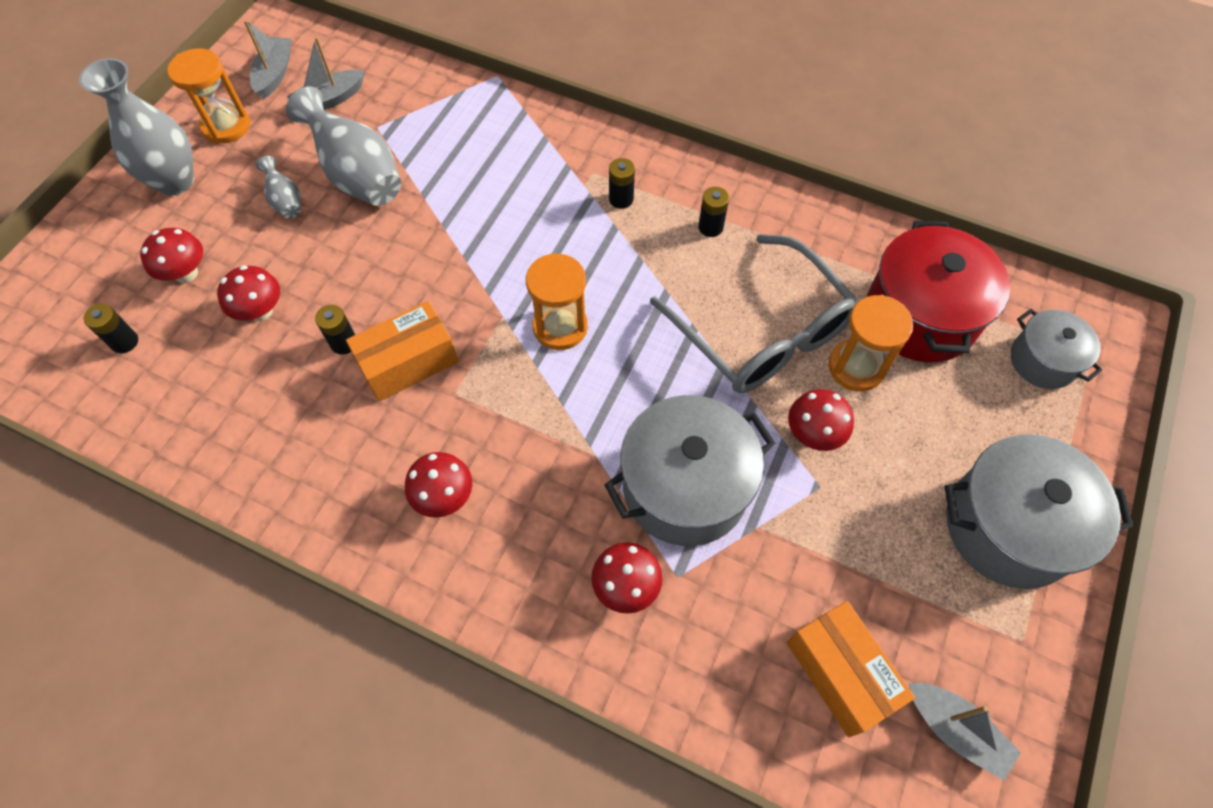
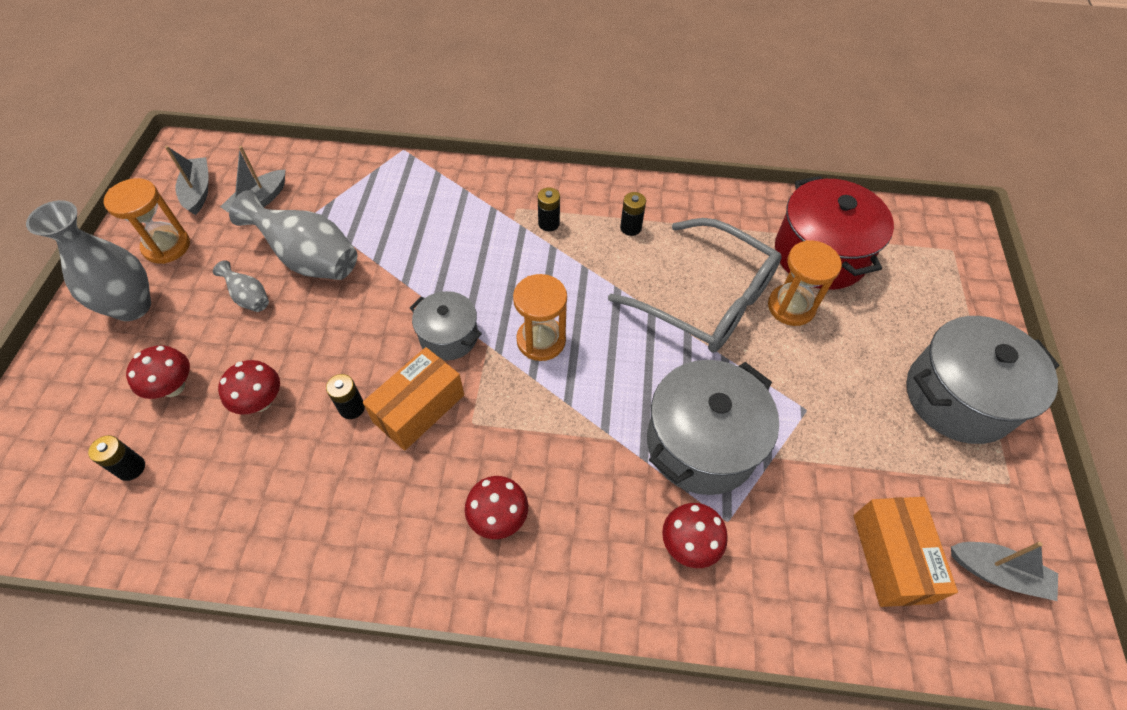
camera: 20 degrees left, 5 degrees down
orange box [787,601,915,737] -> orange box turned 45 degrees clockwise [853,497,958,607]
red mushroom [788,389,854,451] -> none
grey pot [1011,309,1102,389] -> grey pot moved to [410,291,482,361]

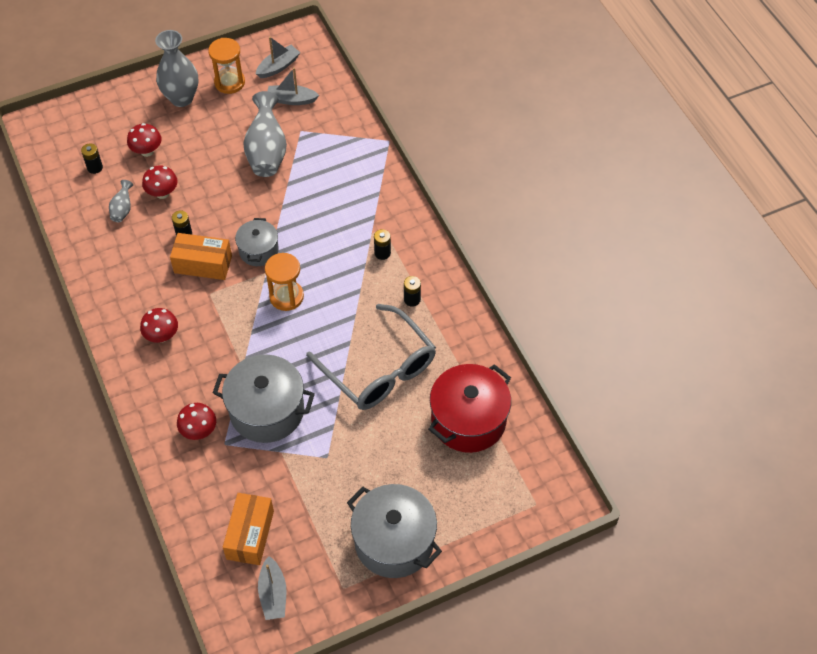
camera: 60 degrees right, 0 degrees up
grey vase [213,260,269,312] -> grey vase moved to [109,180,133,222]
grey glasses [608,218,782,353] -> grey glasses turned 45 degrees counterclockwise [306,304,436,410]
orange hourglass [768,240,842,326] -> none
orange box [853,497,958,607] -> orange box turned 45 degrees counterclockwise [223,493,274,565]

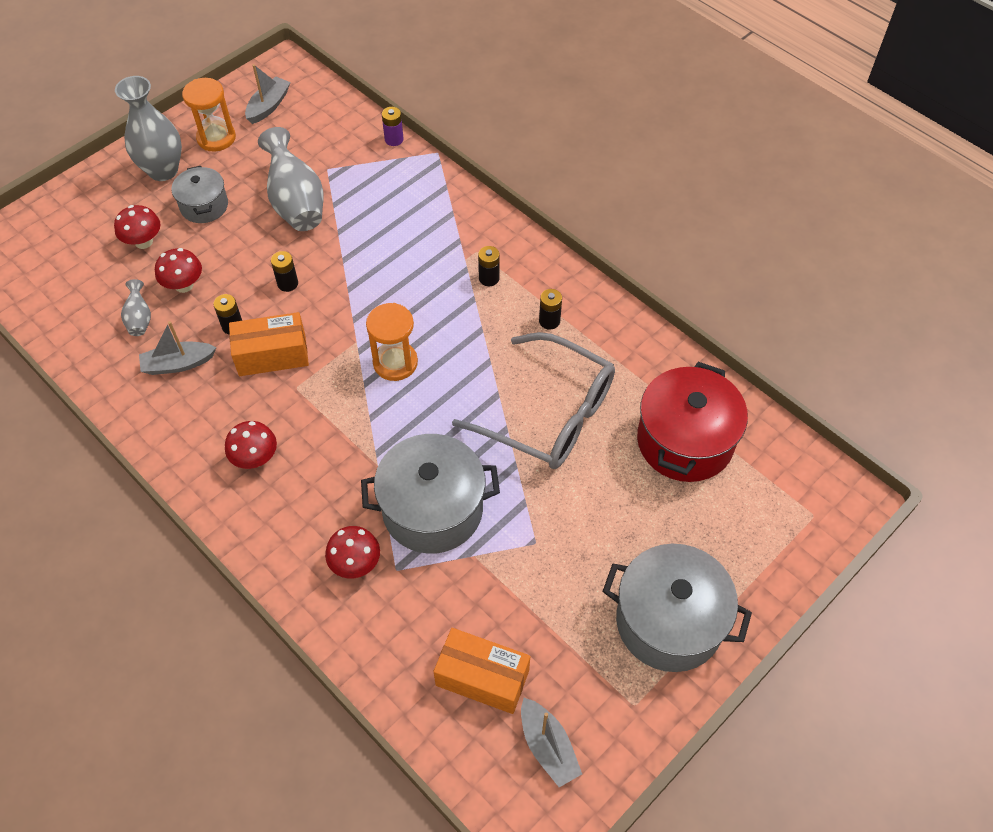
camera: 20 degrees left, 0 degrees up
black battery [81,143,103,174] -> black battery moved to [271,251,298,292]
orange box [223,493,274,565] -> orange box turned 60 degrees counterclockwise [434,628,530,714]
grey pot [235,218,279,266] -> grey pot moved to [172,166,228,223]
grey boat [268,68,319,105] -> grey boat moved to [139,321,217,375]
none -> purple battery [382,107,404,146]

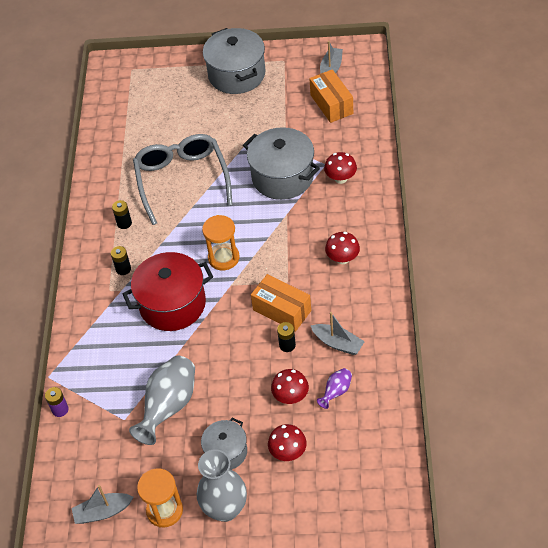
camera: 130 degrees left, 5 degrees down
grey vase [121,279,151,336] -> purple vase [317,368,352,409]
black battery [271,251,298,292] -> none
red pot [637,362,748,482] -> red pot moved to [123,252,213,331]

